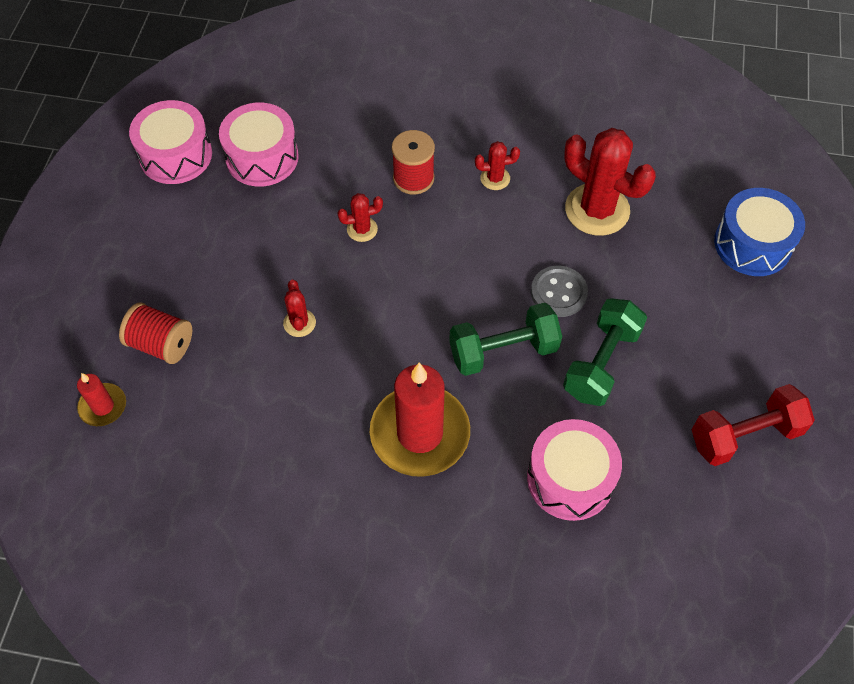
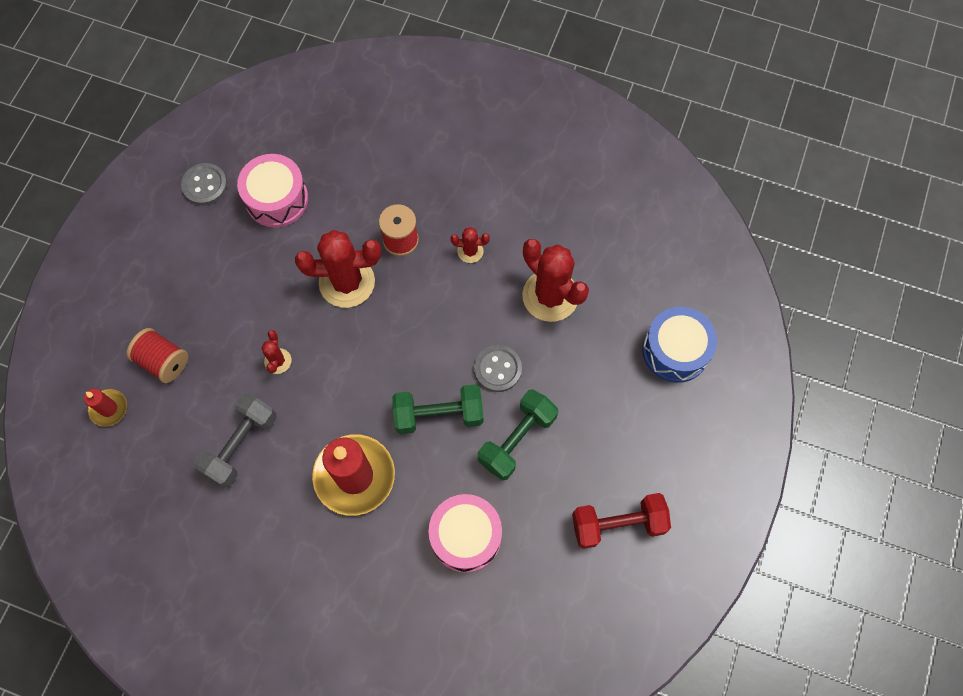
camera: 10 degrees right, 10 degrees up
pink drum [129,100,212,184] -> grey button [181,163,227,205]
red cactus [338,193,383,242] -> red cactus [295,230,381,308], size x2.12
none -> grey dumbbell [193,393,277,488]

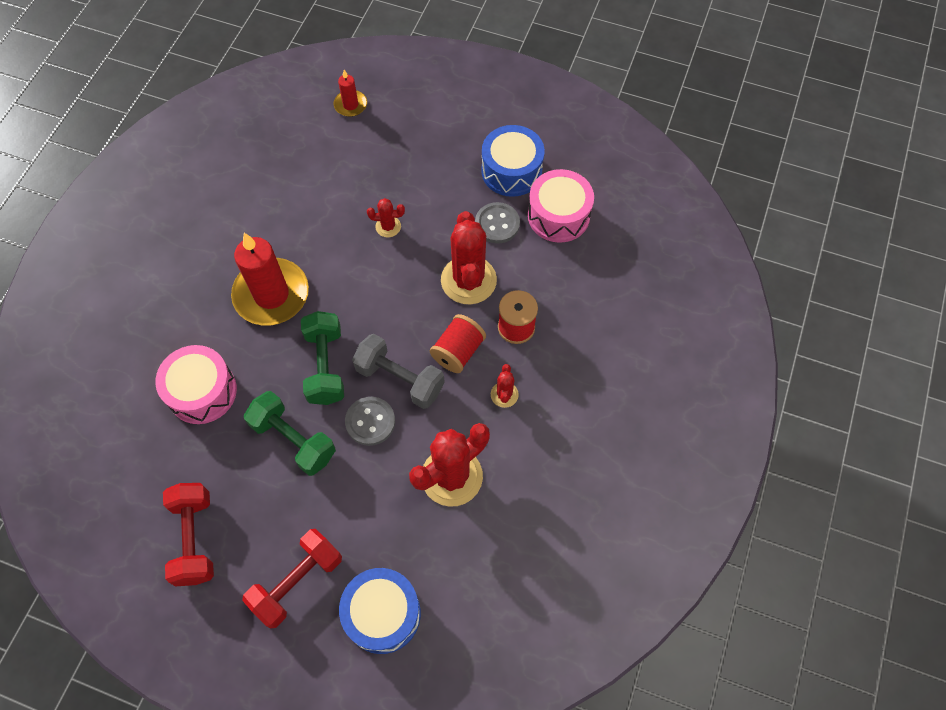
camera: 90 degrees right, 5 degrees down
red spool [127,328,188,383] -> red spool moved to [430,314,486,373]
grey button [181,163,227,205] -> grey button moved to [475,202,520,244]
grey dumbbell [193,393,277,488] -> grey dumbbell moved to [352,334,445,409]
none -> red dumbbell [242,529,342,629]
none -> blue drum [481,125,545,197]

